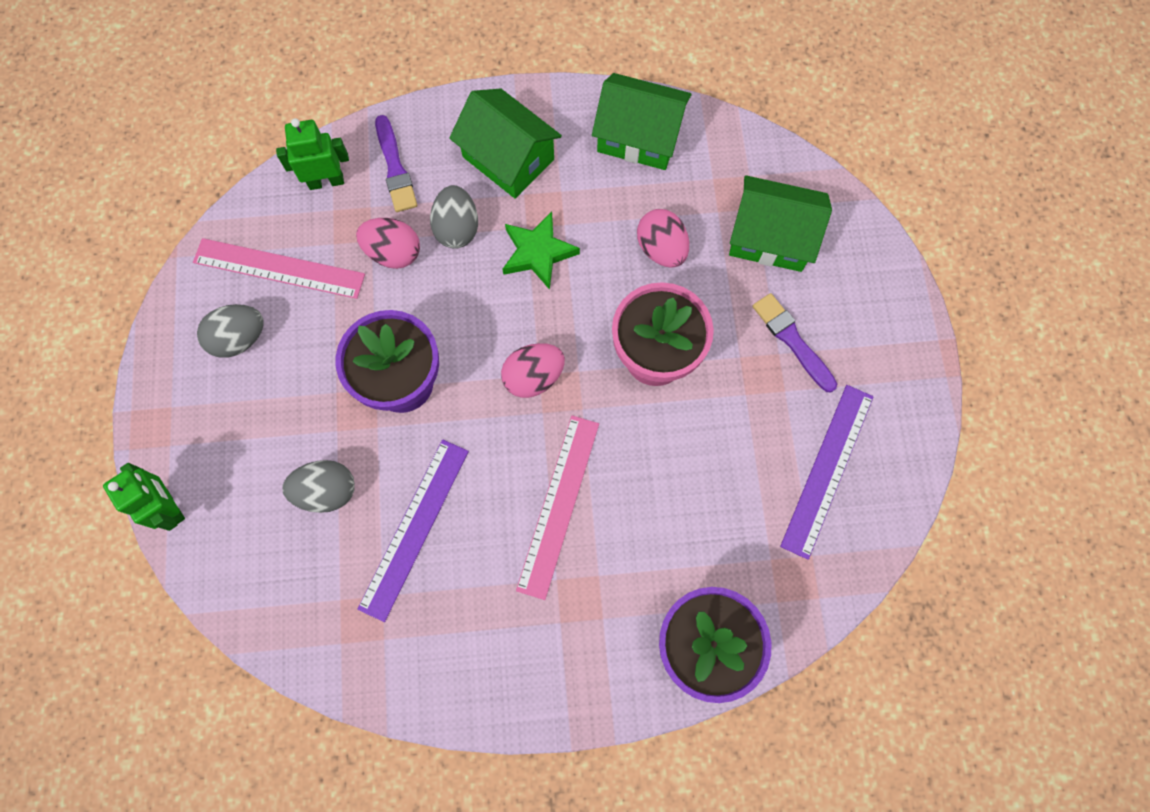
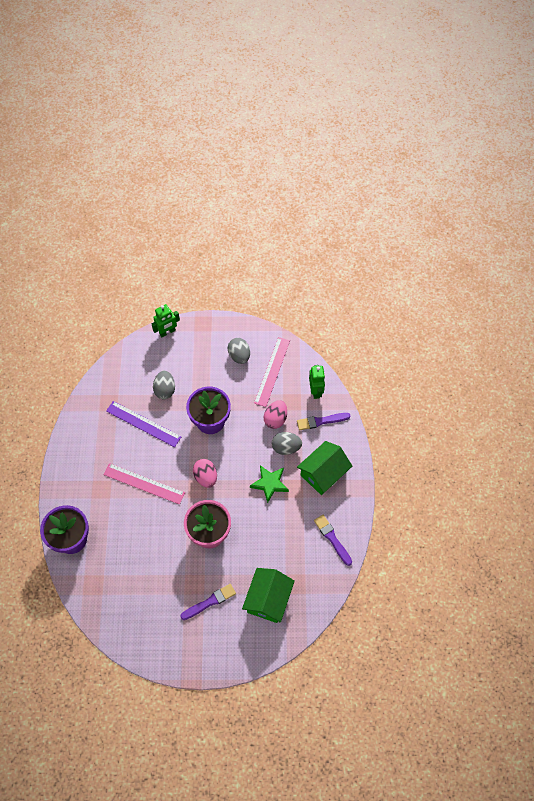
camera: 95 degrees right, 10 degrees down
green house [592,73,692,170] -> purple brush [314,515,352,566]
pink egg [637,209,689,268] -> none
purple ruler [780,385,874,560] -> none

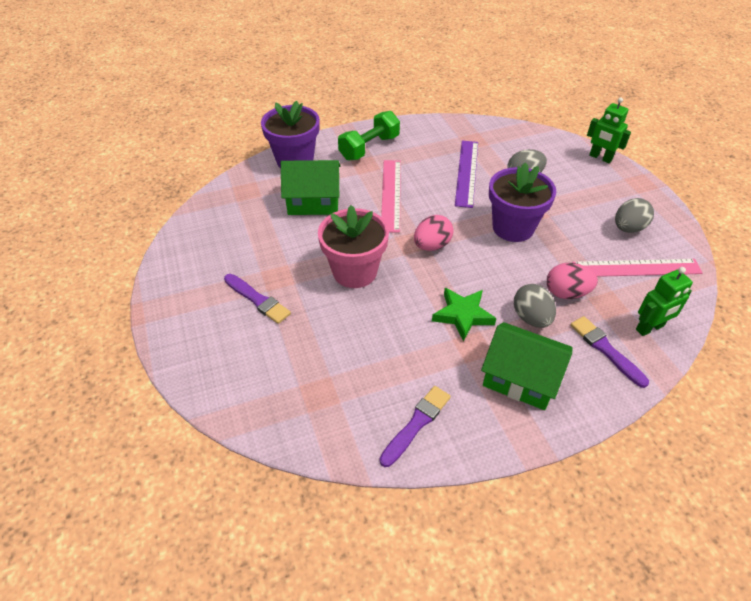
camera: 70 degrees right, 15 degrees down
green house [242,568,295,623] -> green house moved to [281,160,341,215]
none -> green dumbbell [338,111,400,161]

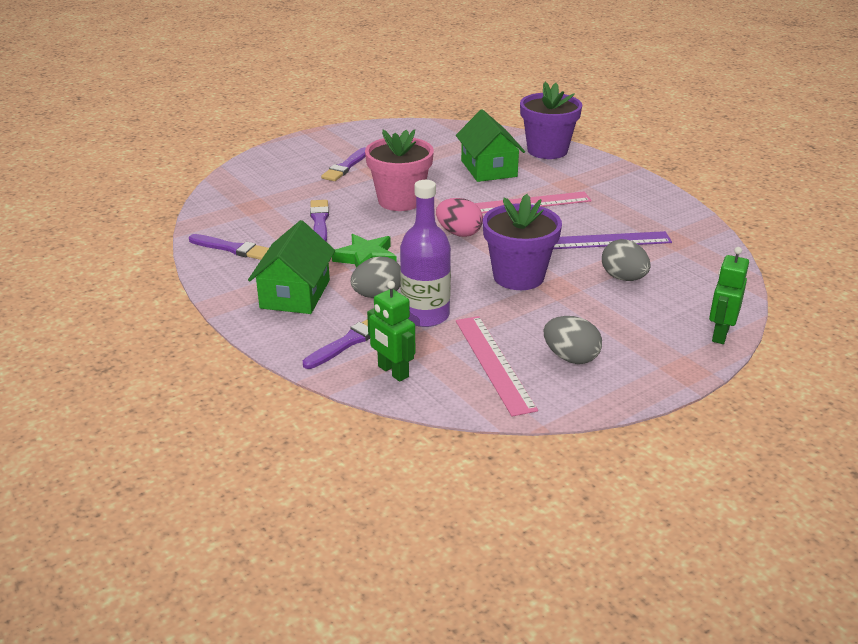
camera: 75 degrees right, 15 degrees down
green dumbbell [338,111,400,161] -> none
pink egg [547,263,598,299] -> purple bottle [400,180,451,327]
none -> purple brush [310,200,329,242]

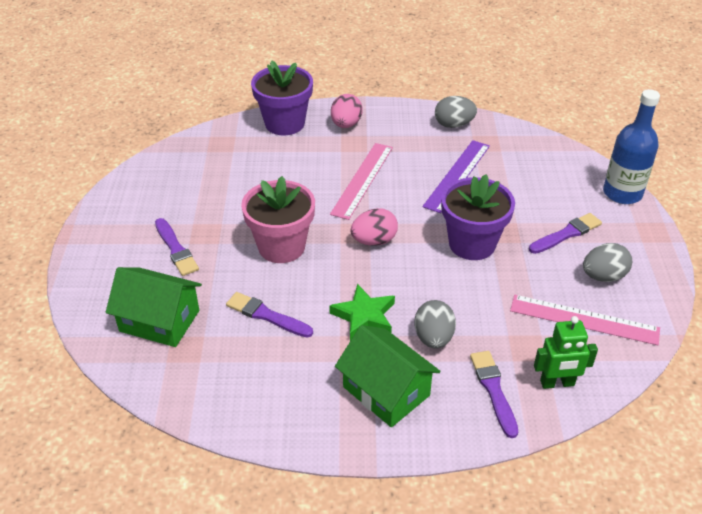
camera: 55 degrees left, 10 degrees up
purple brush [189,234,269,260] -> purple brush moved to [529,213,602,254]
purple bottle [400,180,451,327] -> none
green house [456,109,525,182] -> green house moved to [106,267,202,347]
grey egg [602,239,650,281] -> grey egg moved to [435,96,477,128]
green robot [709,247,749,344] -> blue bottle [603,89,660,204]
none -> pink egg [331,94,362,128]

